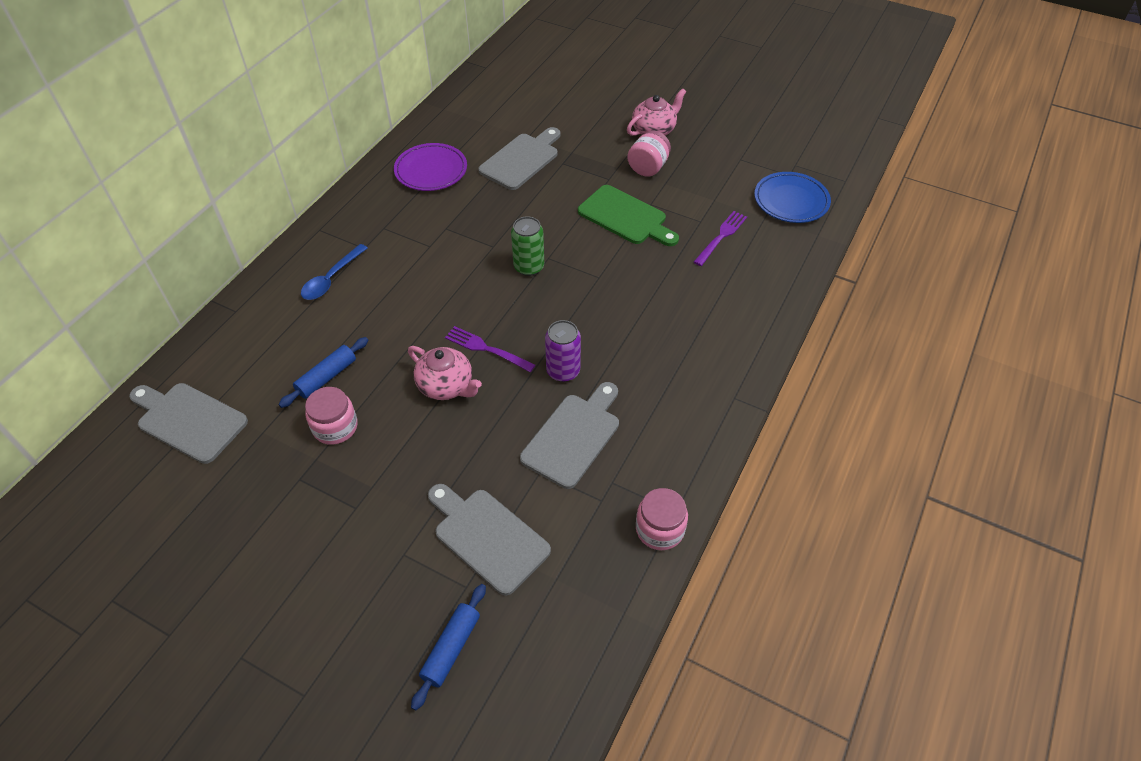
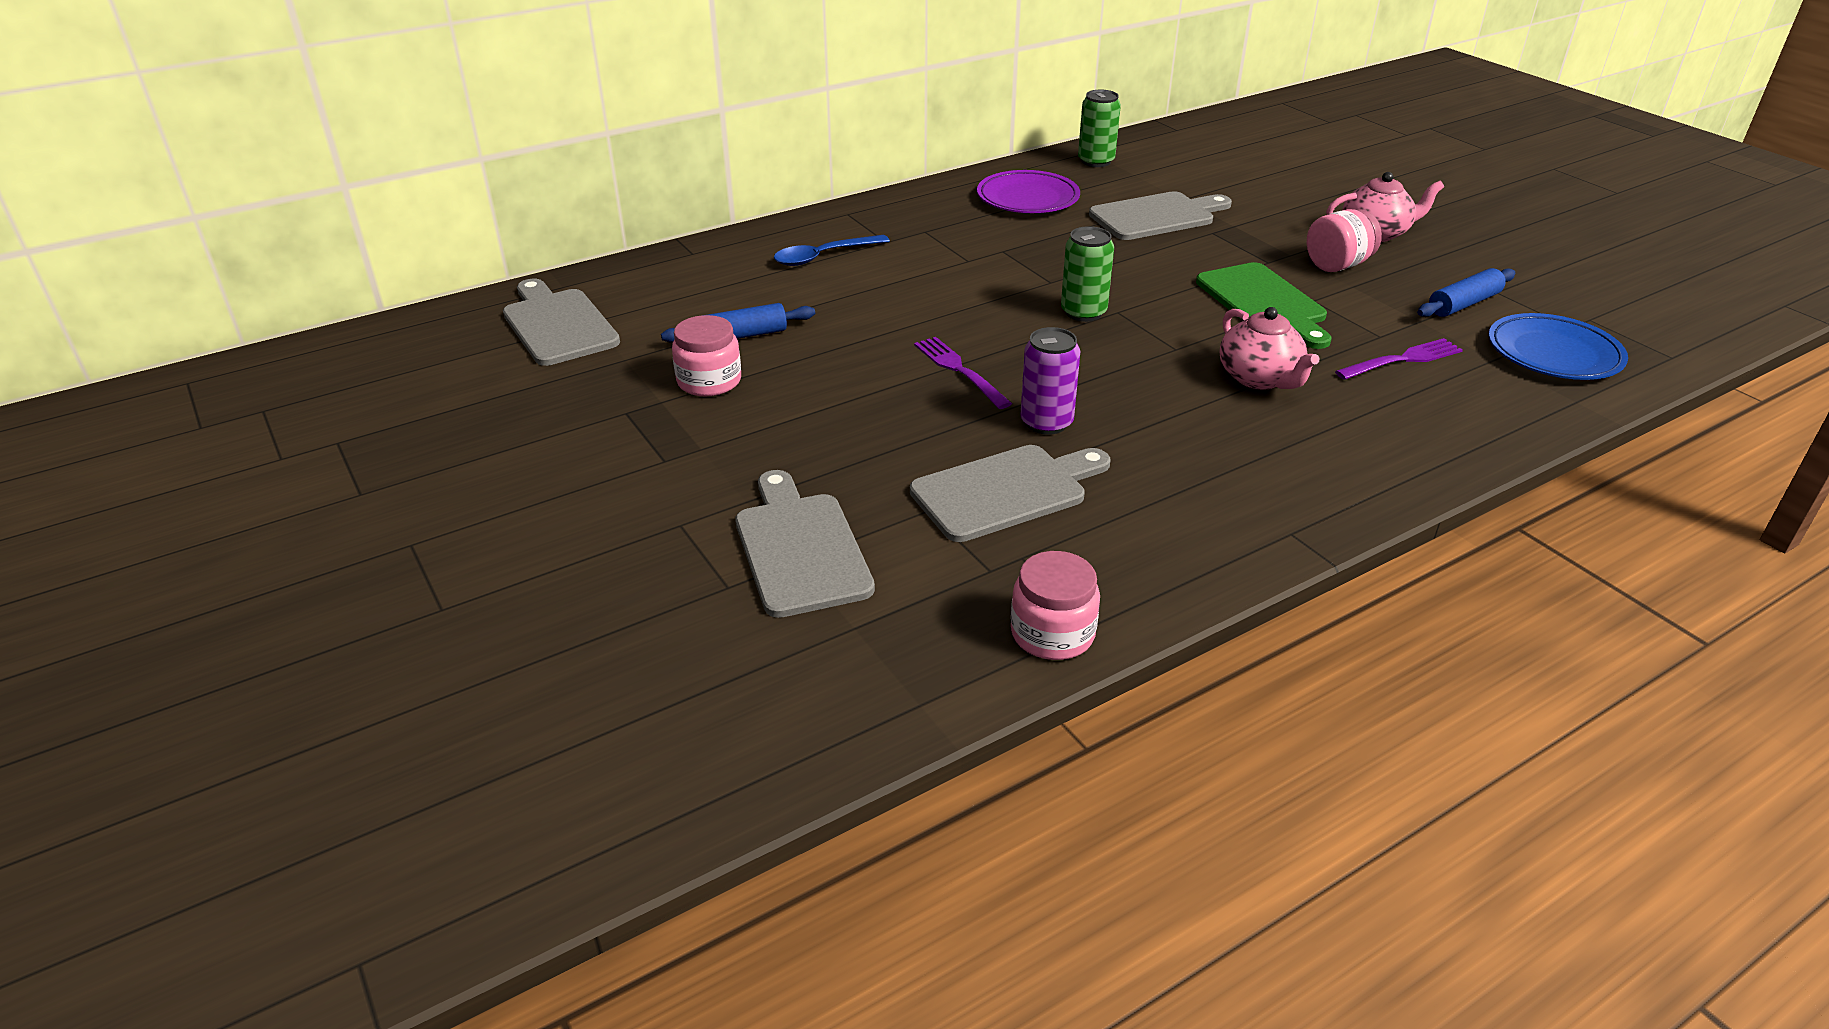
camera: 30 degrees right, 15 degrees down
pink teapot [408,346,482,400] -> pink teapot moved to [1220,307,1319,390]
blue rolling pin [411,584,486,711] -> blue rolling pin moved to [1417,268,1515,317]
none -> green can [1078,90,1121,167]

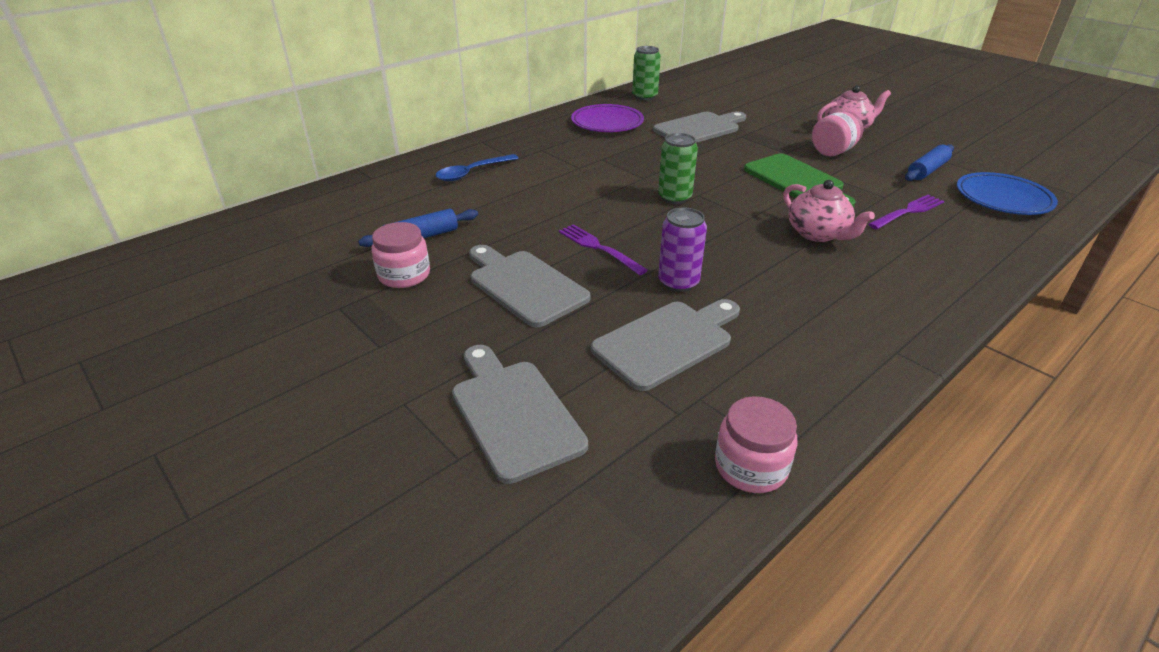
camera: 10 degrees left, 0 degrees up
grey cutting board [503,279,620,366] -> grey cutting board moved to [469,245,590,327]

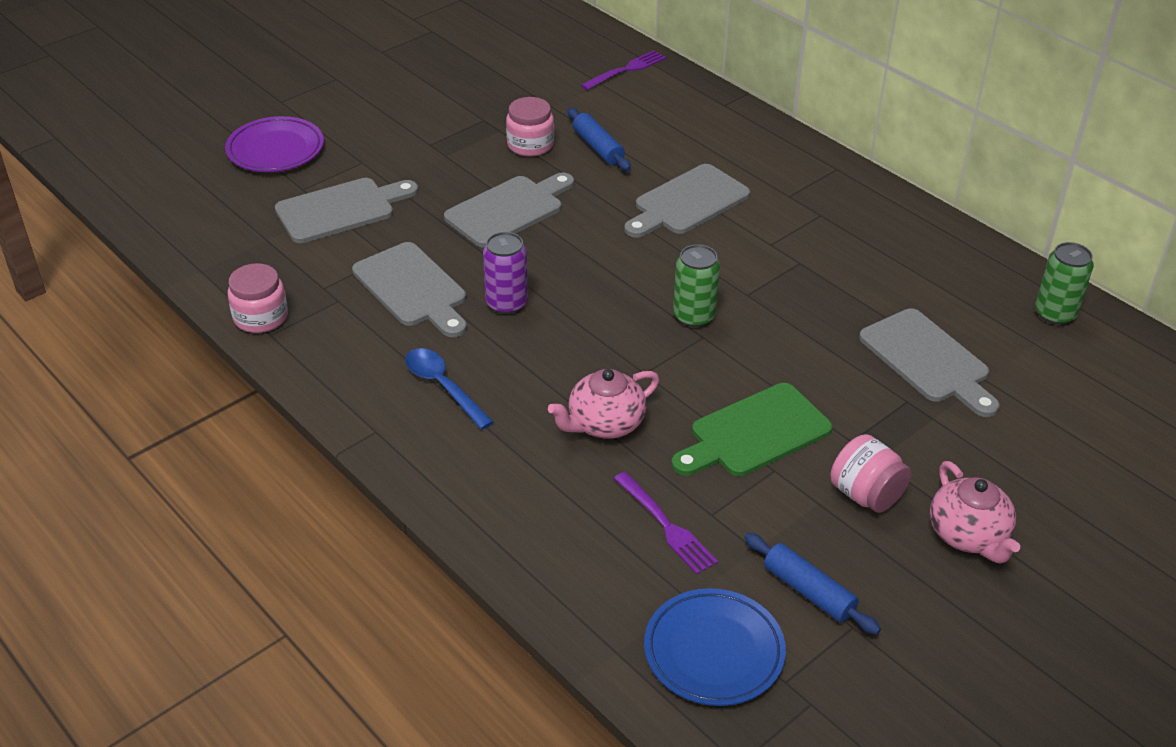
camera: 90 degrees right, 5 degrees up
blue spoon [436,154,519,181] -> blue spoon moved to [405,348,494,430]
purple fork [559,224,648,275] -> purple fork moved to [581,50,666,90]
purple plate [571,104,644,132] -> purple plate moved to [225,116,324,172]
none -> grey cutting board [624,164,750,238]

